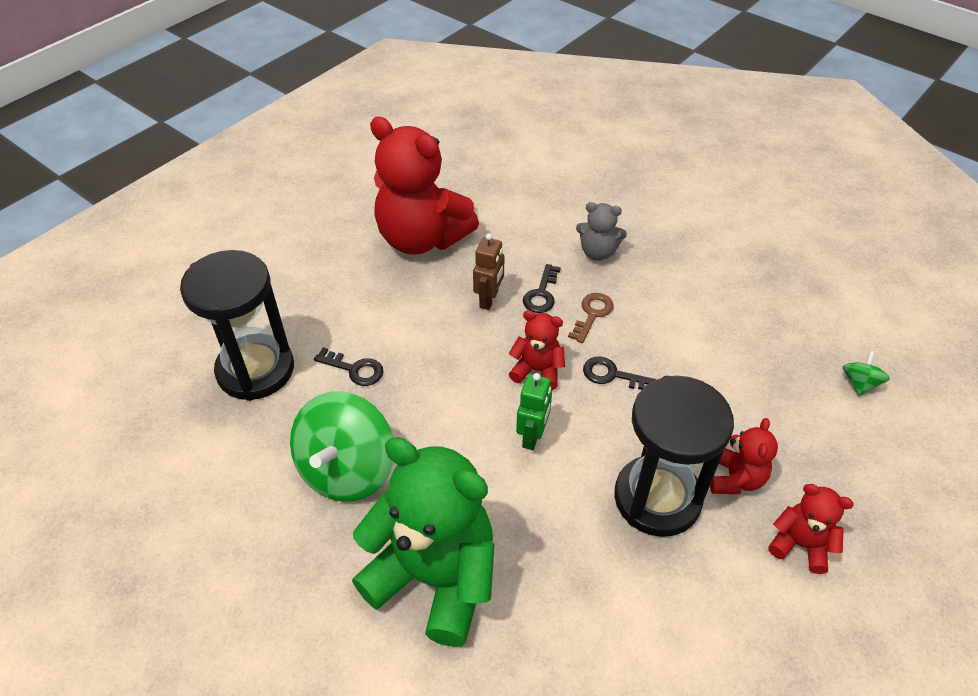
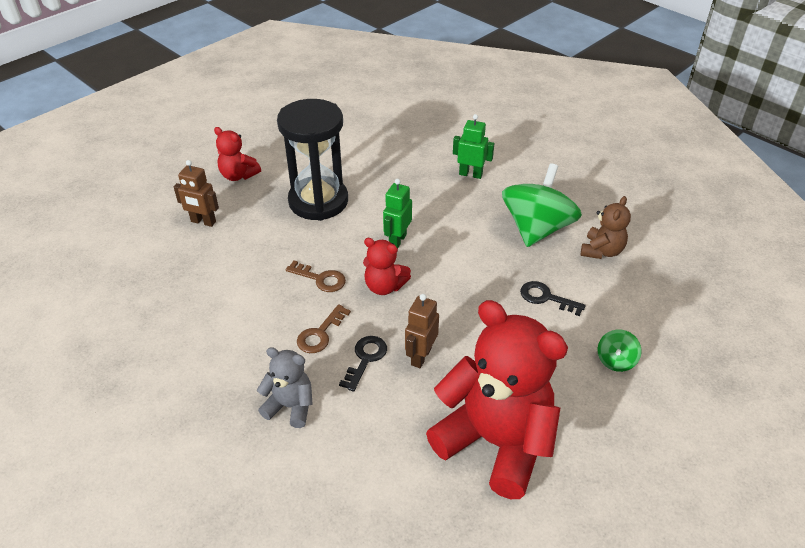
camera: 175 degrees left, 5 degrees down
black hourglass [180,250,294,401] -> none
green teddy bear [352,437,495,647] -> green robot [453,114,494,179]
black key [583,357,657,390] -> brown key [286,261,346,292]
red teddy bear [710,418,778,494] -> none
green spinning top [843,351,890,396] -> green spinning top moved to [598,330,641,372]
none -> brown robot [174,160,219,227]
none -> brown teddy bear [581,196,631,259]

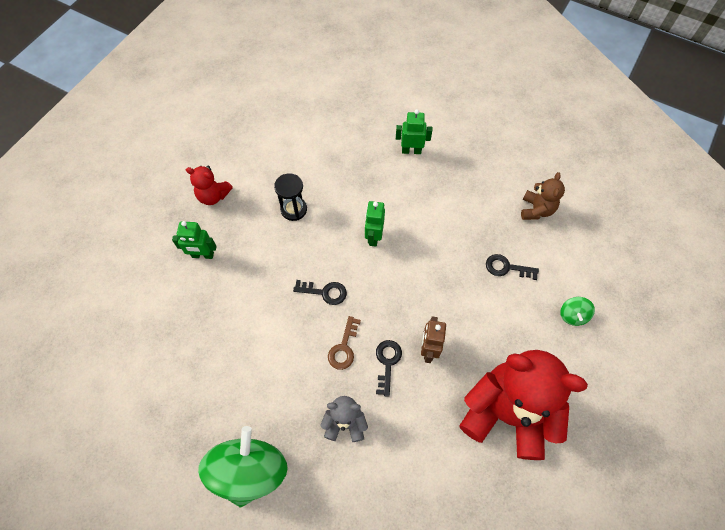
camera: 15 degrees left, 20 degrees up
brown robot [174,160,219,227] -> green robot [172,221,217,259]
black hourglass [277,99,348,221] -> black hourglass [274,173,307,221], size x0.51
brown key [286,261,346,292] -> black key [293,280,347,305]
red teddy bear [363,238,411,295] -> none
green spinning top [502,163,582,247] -> green spinning top moved to [198,426,288,507]

